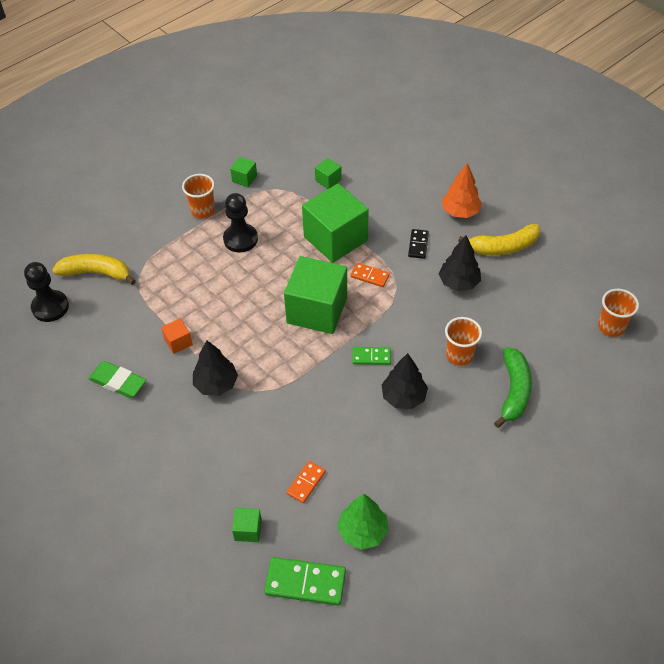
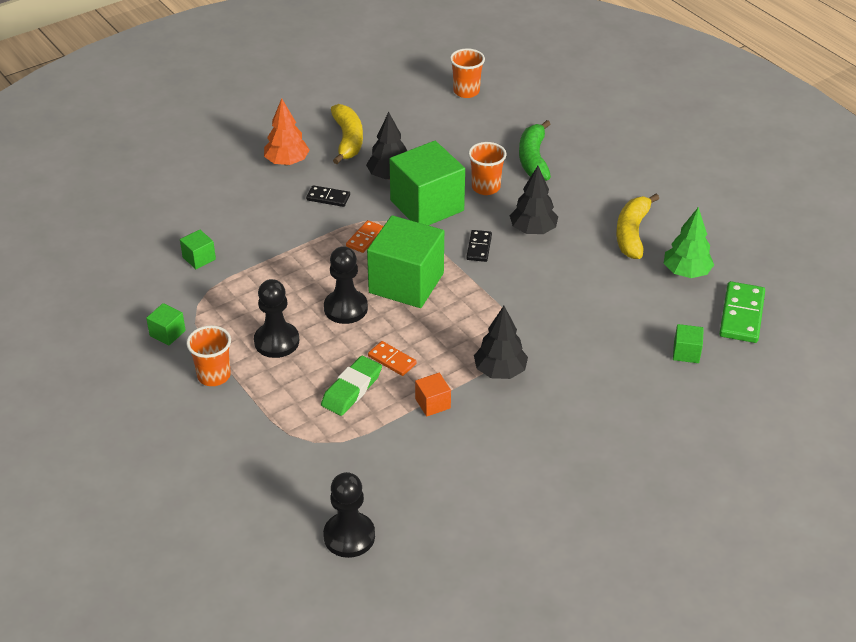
camera: 85 degrees left, 10 degrees down
yellow banana [52,254,136,285] -> yellow banana moved to [616,194,659,259]
green eraser [88,361,146,398] -> green eraser moved to [321,356,382,416]
orange domino [287,461,326,503] -> orange domino moved to [368,341,417,376]
green cube [302,183,369,263] -> green cube moved to [390,141,465,226]
green domino [352,347,391,365] -> black domino [466,230,492,262]
green banana [494,347,532,428] -> green banana turned 105 degrees counterclockwise [519,120,551,181]
none -> black pawn [324,246,368,324]

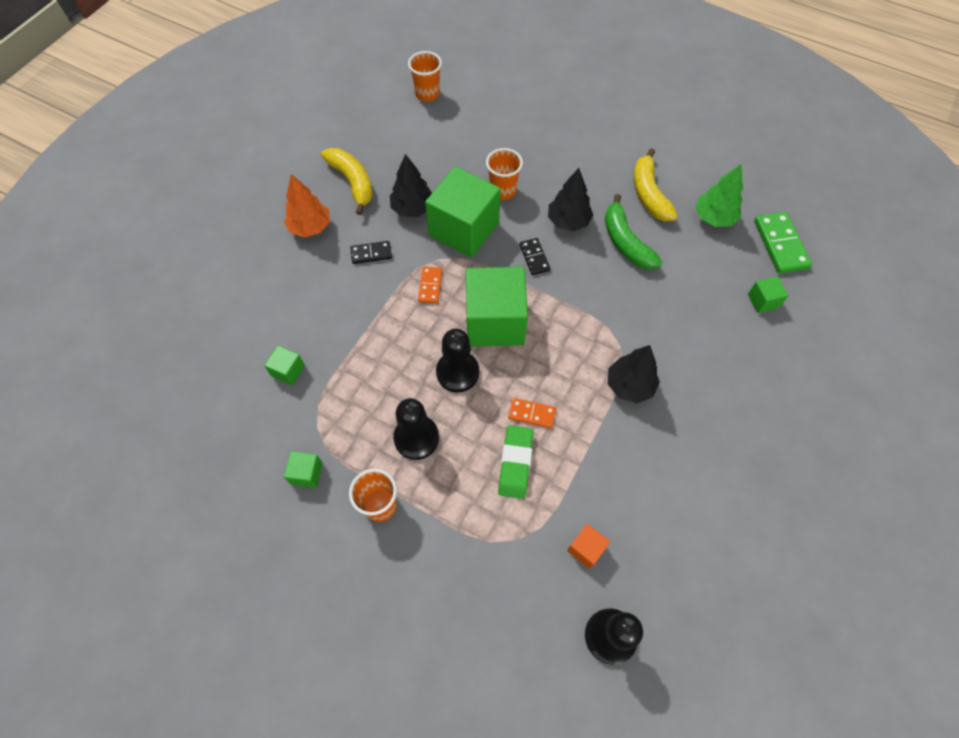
camera: 25 degrees left, 20 degrees up
orange cube [415,373,451,417] -> orange cube moved to [567,524,610,569]
green banana [519,120,551,181] -> green banana moved to [605,194,662,269]

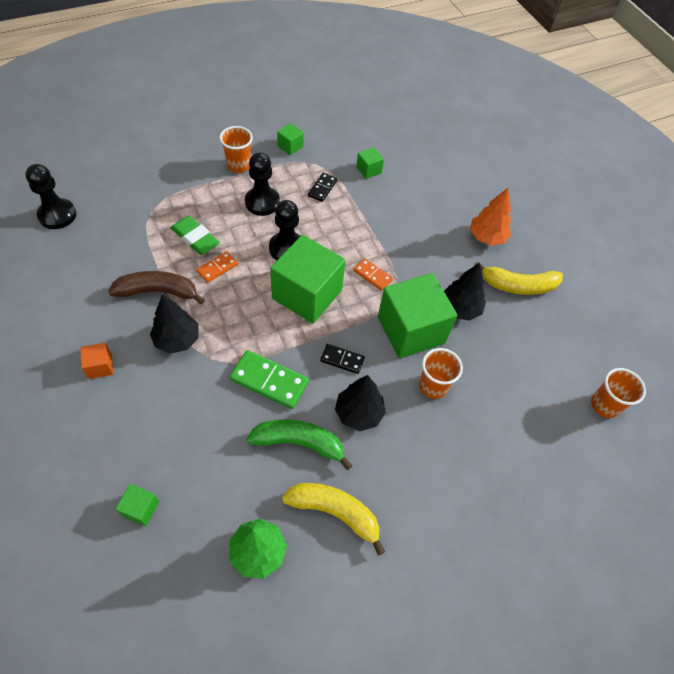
camera: 120 degrees right, 5 degrees down
black domino [350,241,392,264] -> black domino moved to [308,173,337,202]
orange cube [567,524,610,569] -> orange cube moved to [80,343,113,379]
green domino [754,212,812,273] -> green domino moved to [230,350,309,409]
none -> brown banana [108,271,205,304]

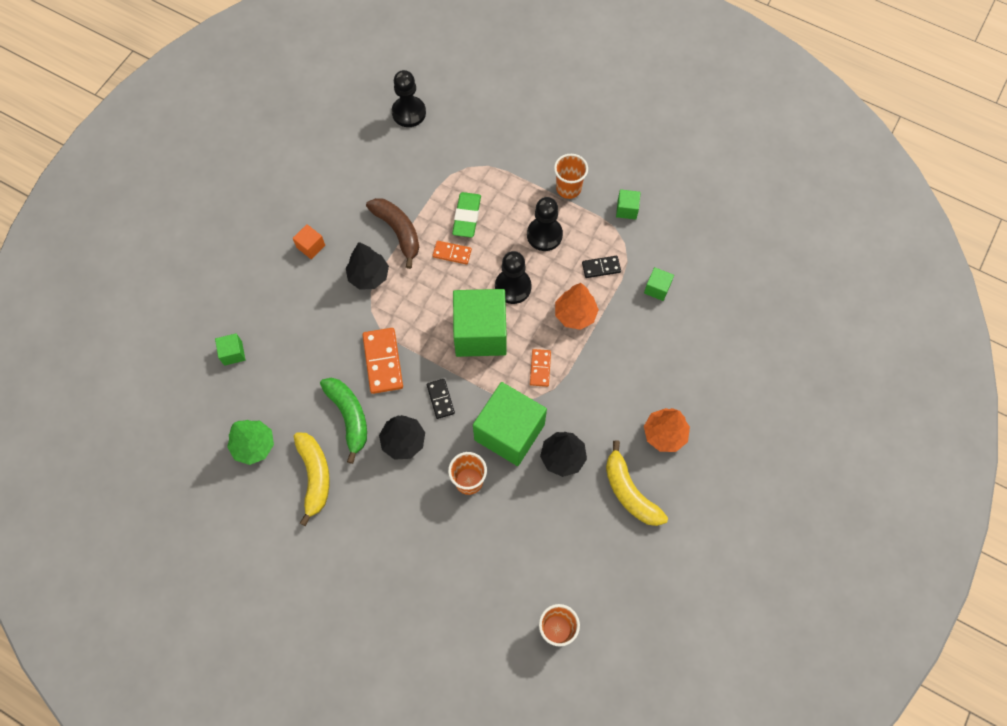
camera: 60 degrees right, 10 degrees up
green domino [230,350,309,409] -> orange domino [363,328,403,394]
none -> orange tree [555,283,599,330]

